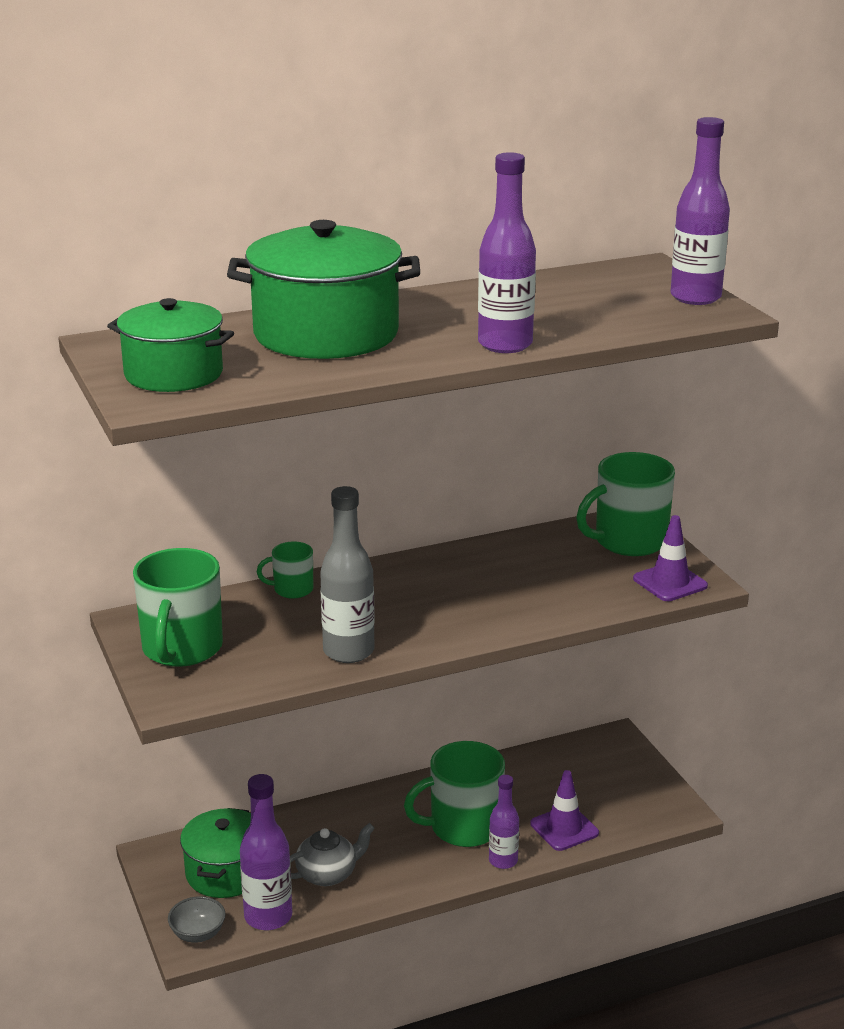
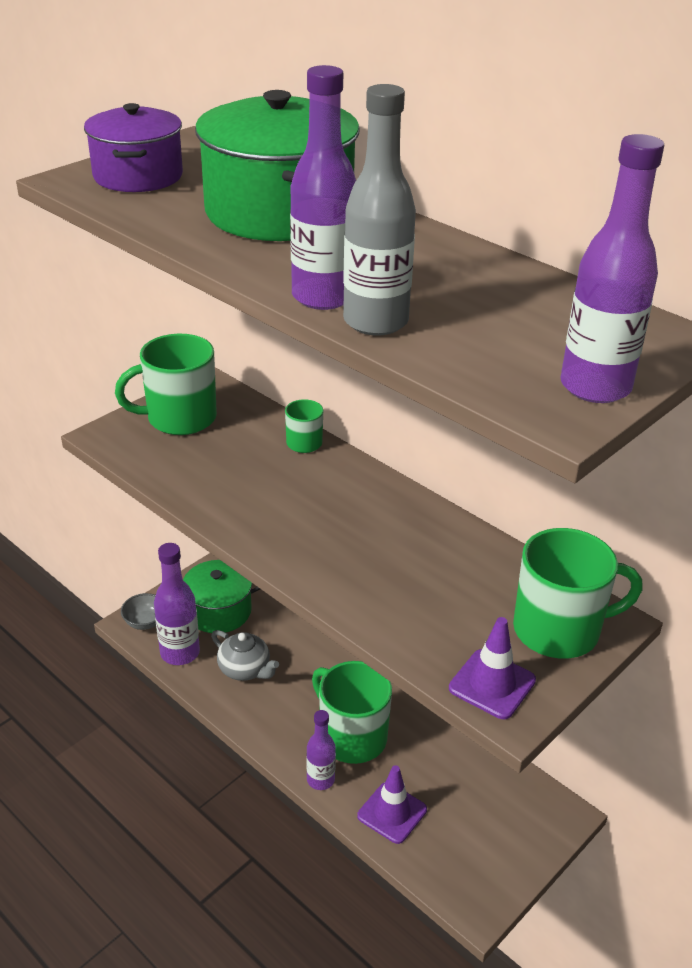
camera: 65 degrees right, 10 degrees up
green pot [107,298,234,392] -> purple pot [84,103,183,192]
grey bottle [320,486,375,663] -> grey bottle moved to [343,84,416,336]
green mug [576,452,675,556] -> green mug turned 135 degrees clockwise [513,528,643,659]

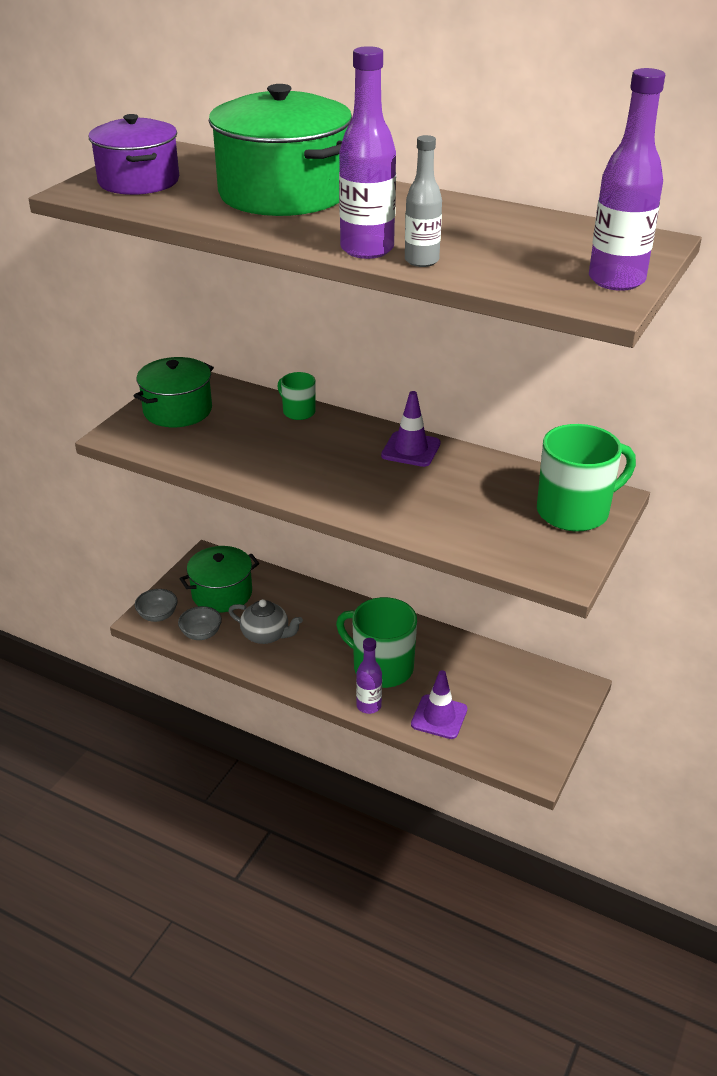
camera: 15 degrees left, 0 degrees up
green mug [115,334,217,435] -> green pot [134,357,214,427]
purple bottle [154,543,200,665] -> grey bowl [178,606,222,640]
grey bottle [343,84,416,336] -> grey bottle [405,135,442,267], size x0.63
purple traffic cone [449,617,536,719] -> purple traffic cone moved to [381,391,440,467]

